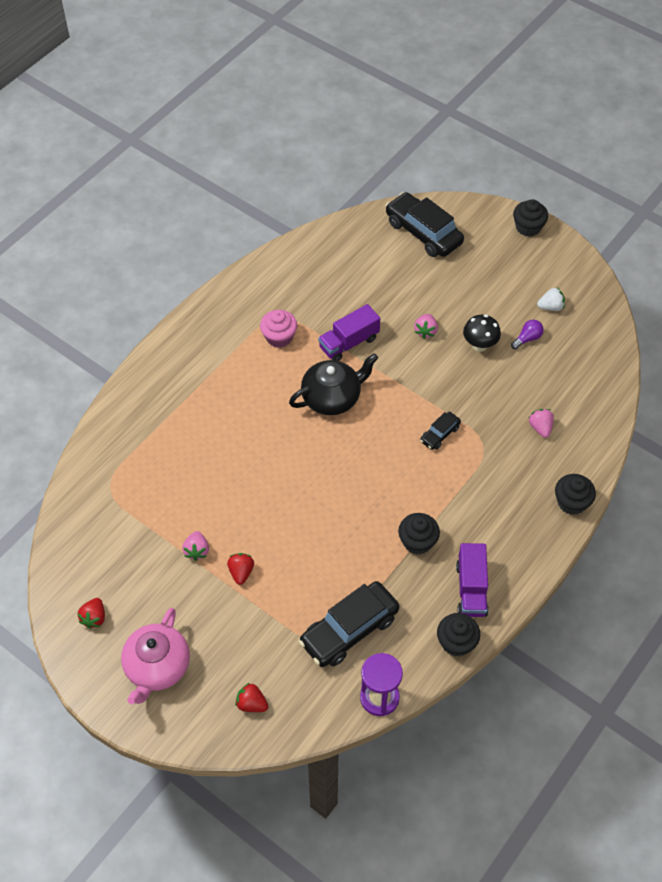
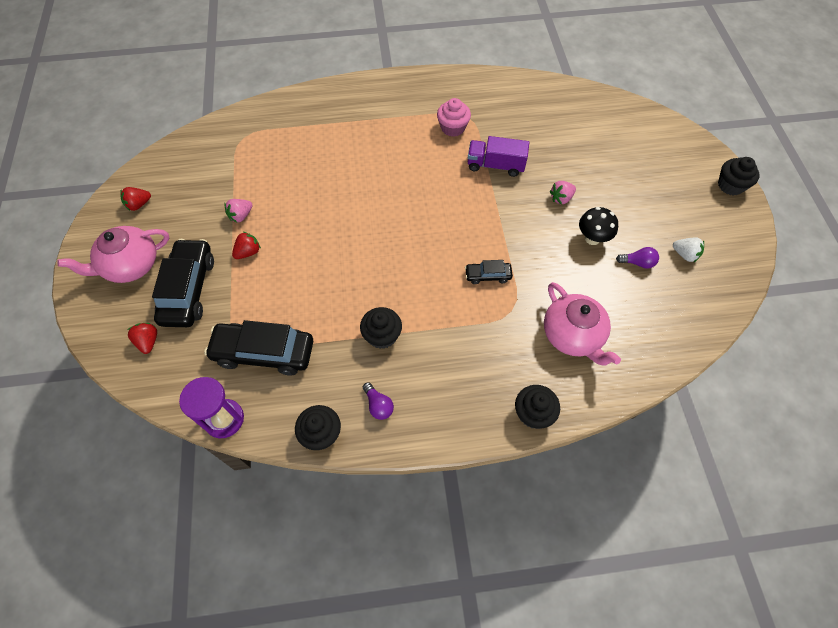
camera: 45 degrees right, 5 degrees up
black teapot [289,353,378,415] -> none
black car [385,192,464,257] -> black car moved to [152,239,214,327]
purple truck [456,543,489,617] -> purple light bulb [363,382,394,420]
pink strawberry [529,409,554,438] -> pink teapot [544,282,621,365]

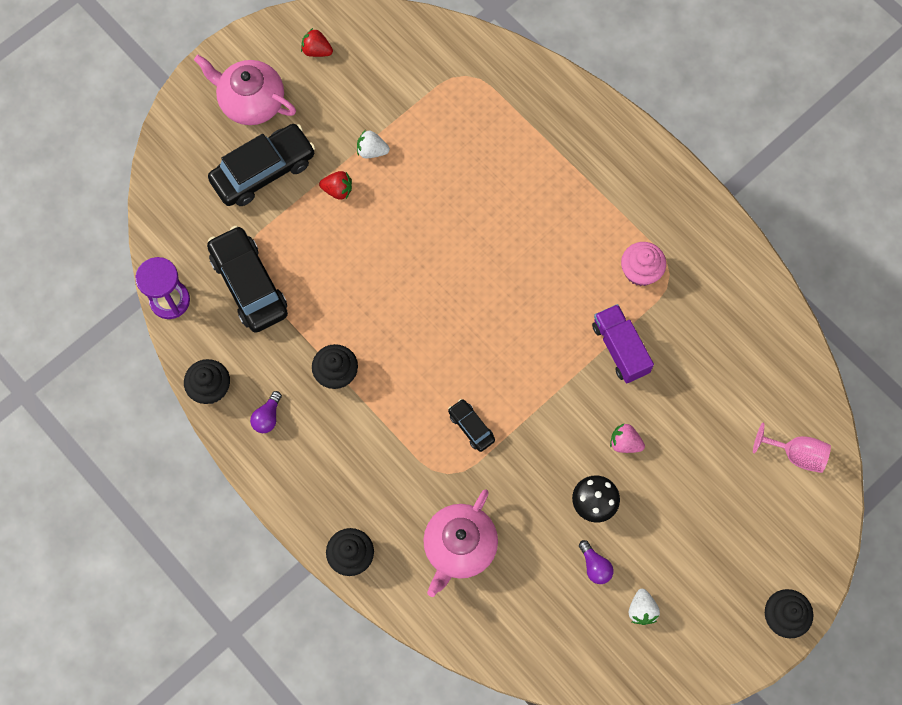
camera: 55 degrees right, 10 degrees up
red strawberry [128,323,157,354] -> none
pink strawberry [224,199,253,223] -> white strawberry [357,130,390,158]
none -> pink goblet [753,422,831,473]

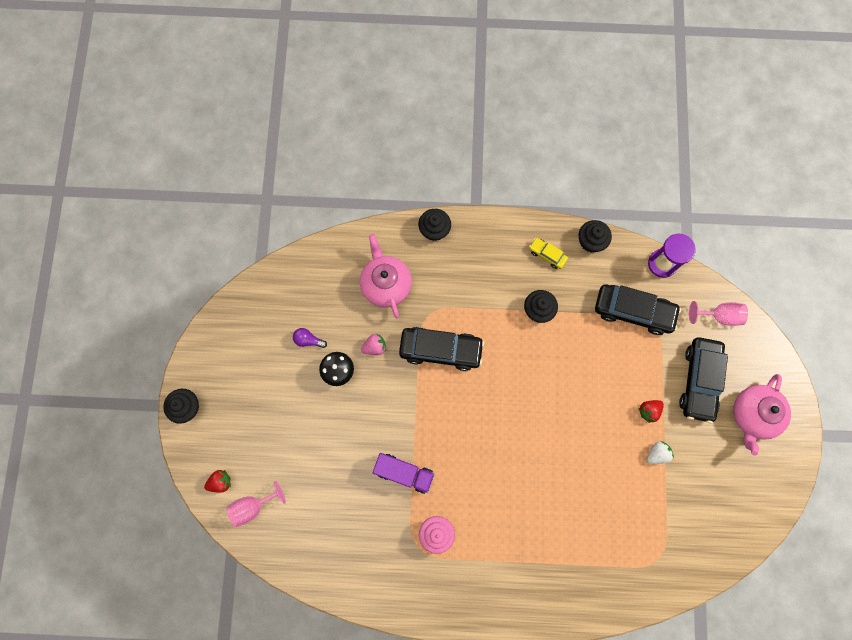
camera: 135 degrees right, 5 degrees up
pink teapot [194,55,296,125] -> pink teapot turned 135 degrees clockwise [733,374,791,456]
purple light bulb [250,391,282,433] -> yellow car [529,238,568,269]
red strawberry [301,28,333,57] -> red strawberry moved to [204,470,231,493]
black car [448,399,495,452] -> black car [399,327,484,371], size x2.03
pink strawberry [610,423,645,453] -> pink strawberry moved to [361,334,386,355]
white strawberry [629,589,660,625] -> none
none -> pink goblet [689,301,748,326]

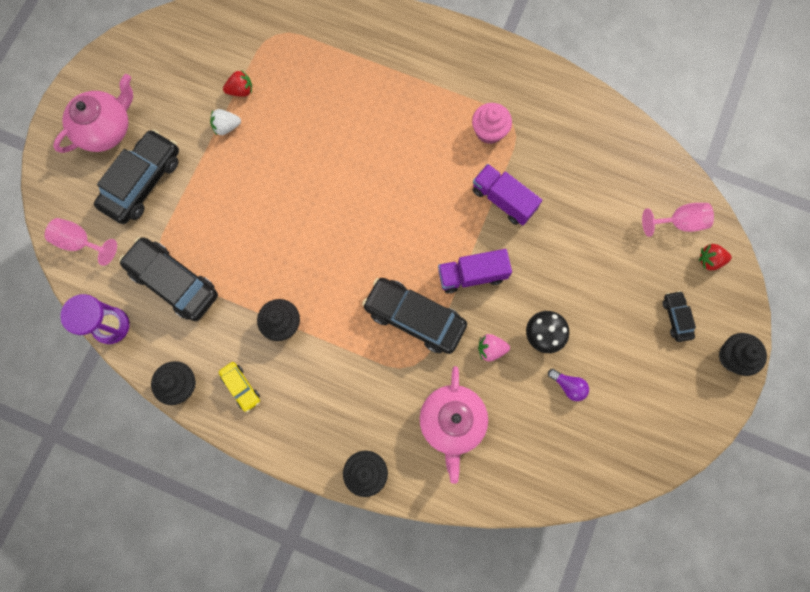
camera: 160 degrees left, 0 degrees up
red strawberry [638,400,664,423] -> red strawberry moved to [223,70,252,97]
none -> purple truck [438,249,512,294]
none -> black car [663,291,696,342]

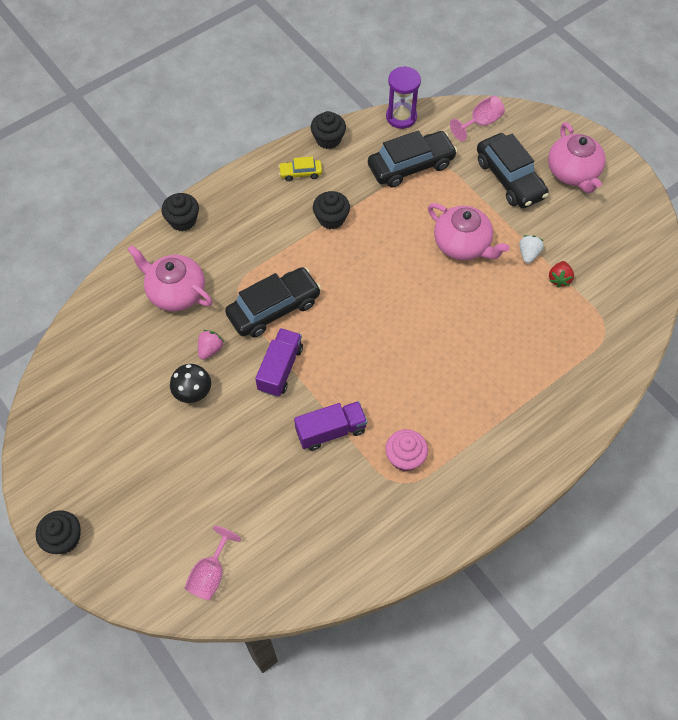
camera: 120 degrees right, 15 degrees down
purple light bulb [548,369,589,401] -> none
black car [663,291,696,342] -> none
red strawberry [699,244,732,270] -> none
none -> pink teapot [428,203,510,260]

